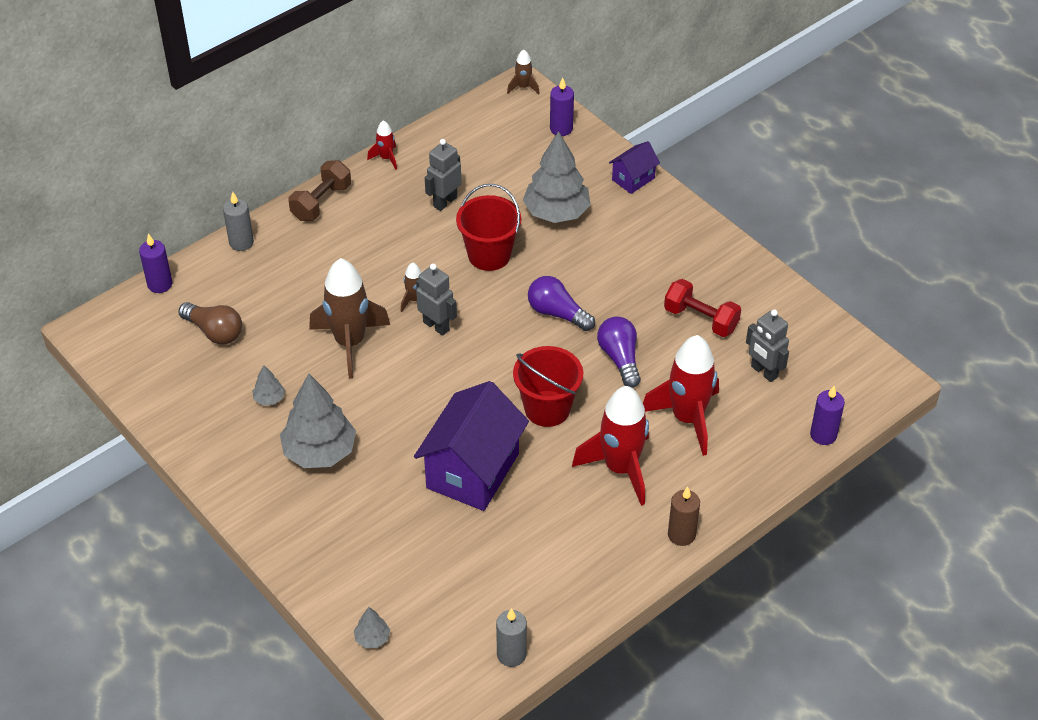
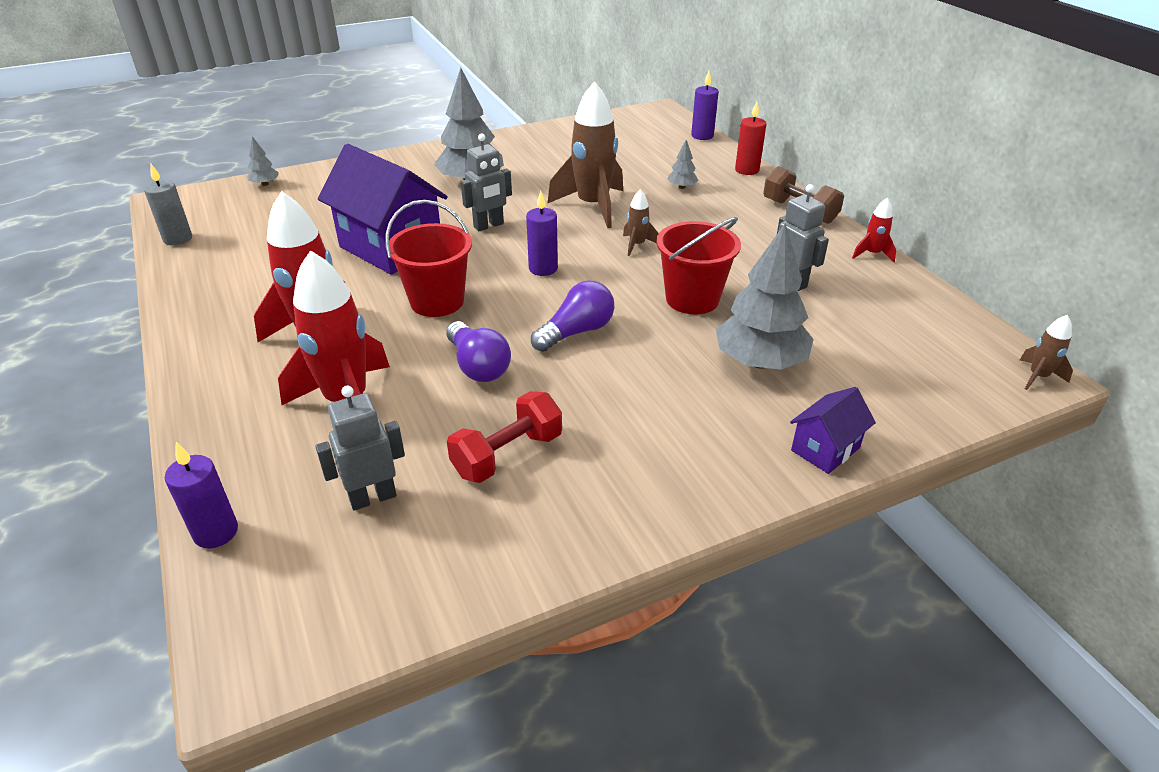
camera: 105 degrees right, 10 degrees down
brown light bulb [178,302,242,345] -> none
grey candle [223,192,254,251] -> red candle [735,101,766,175]
grey tree [252,365,285,405] -> grey tree moved to [667,140,698,189]
grey robot [416,264,457,336] -> grey robot moved to [461,133,512,231]
purple candle [550,77,574,136] -> purple candle moved to [526,191,558,276]
purple light bulb [597,316,641,388] -> purple light bulb turned 60 degrees clockwise [447,321,511,382]
purple house [609,141,660,194] -> purple house turned 75 degrees clockwise [790,387,876,474]
brown candle [668,487,700,546] -> none

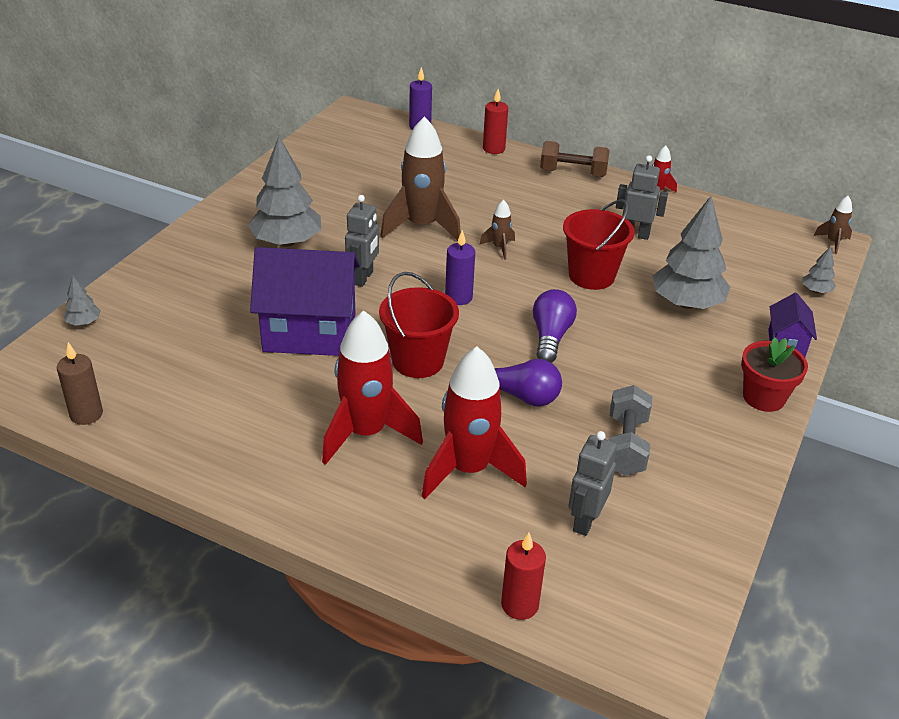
camera: 40 degrees left, 0 degrees up
grey candle [144,164,192,246] -> brown candle [57,342,103,425]
purple candle [165,442,238,548] -> red candle [501,533,546,620]
red dumbbell [447,391,562,483] -> grey dumbbell [609,385,652,476]
grey tree [667,140,698,189] -> grey tree moved to [802,246,836,293]
none -> red flower pot [741,337,808,412]

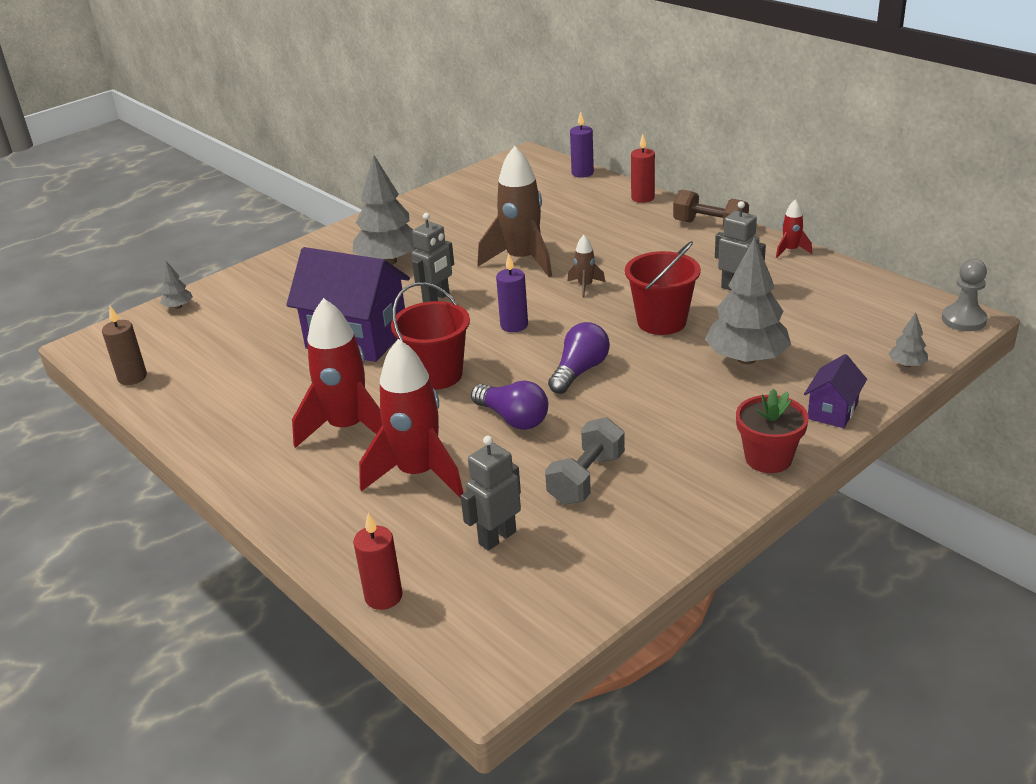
camera: 25 degrees right, 5 degrees down
brown rocket [814,196,852,254] -> grey pawn [942,259,987,331]

